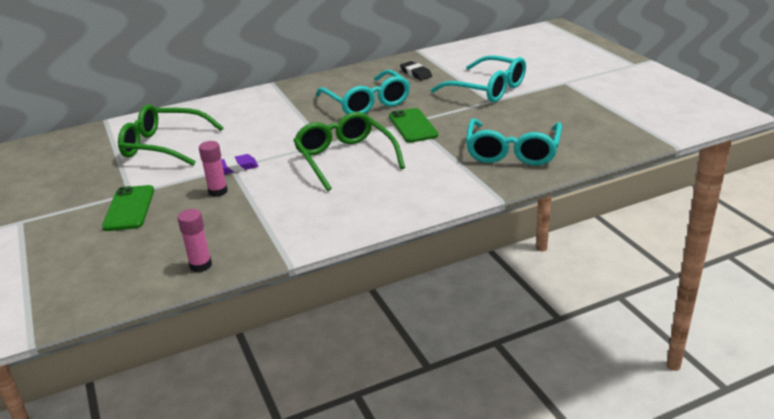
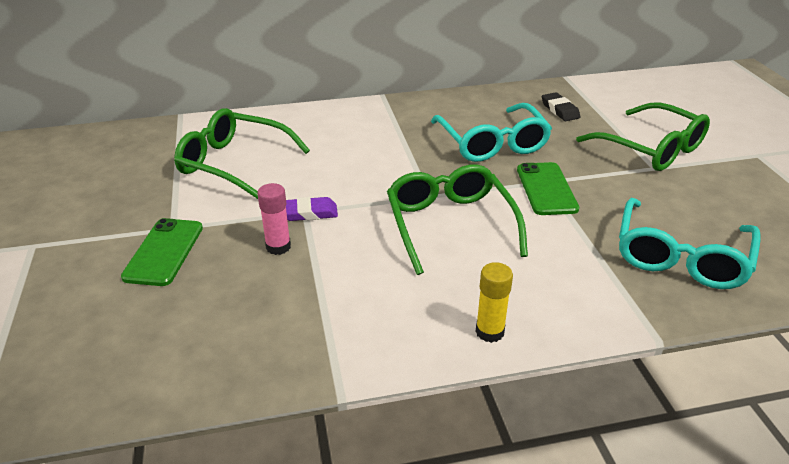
camera: 10 degrees right, 5 degrees up
pink glue stick [177,209,212,272] -> none
turquoise glasses [431,55,526,102] -> green glasses [576,102,710,171]
none -> yellow glue stick [475,262,513,343]

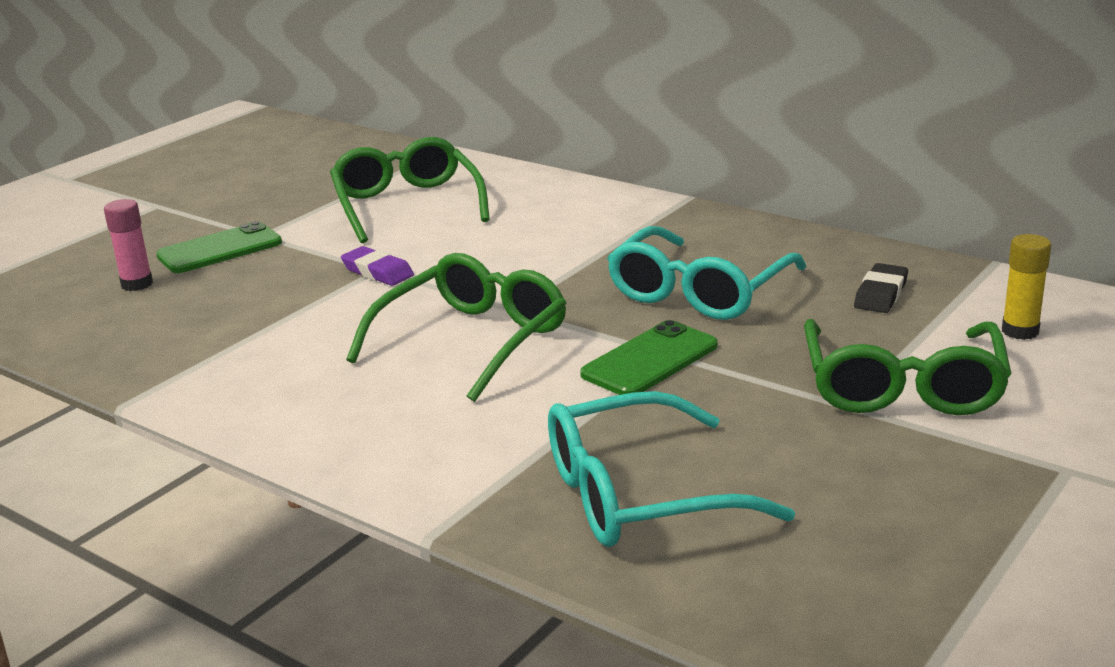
camera: 50 degrees right, 10 degrees down
pink glue stick [257,183,291,255] -> pink glue stick moved to [104,199,153,291]
yellow glue stick [475,262,513,343] -> yellow glue stick moved to [1002,234,1051,340]

